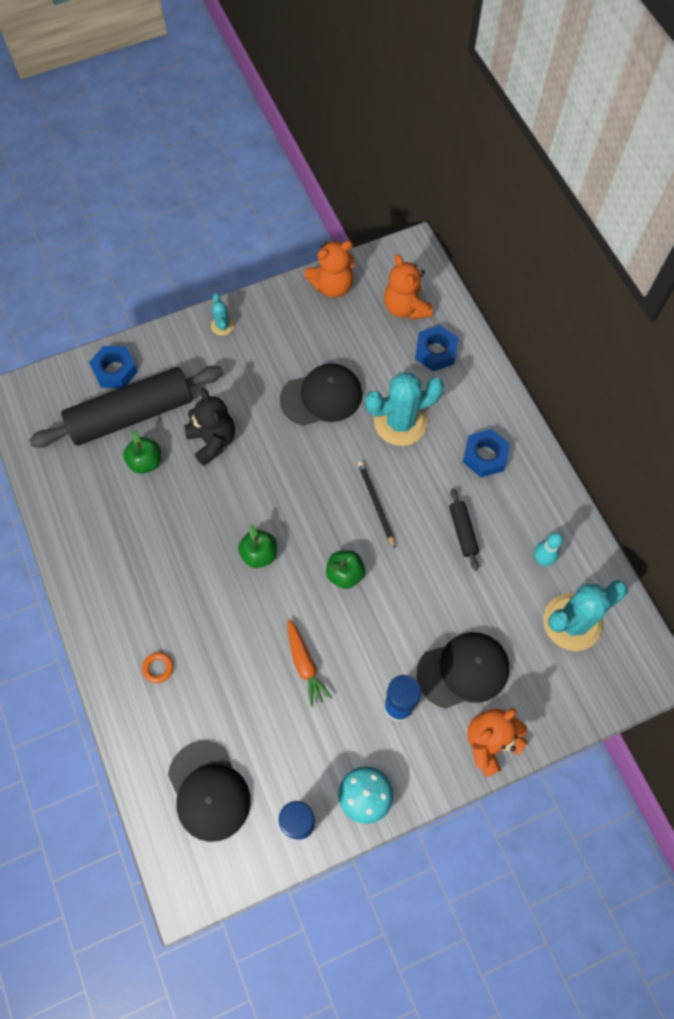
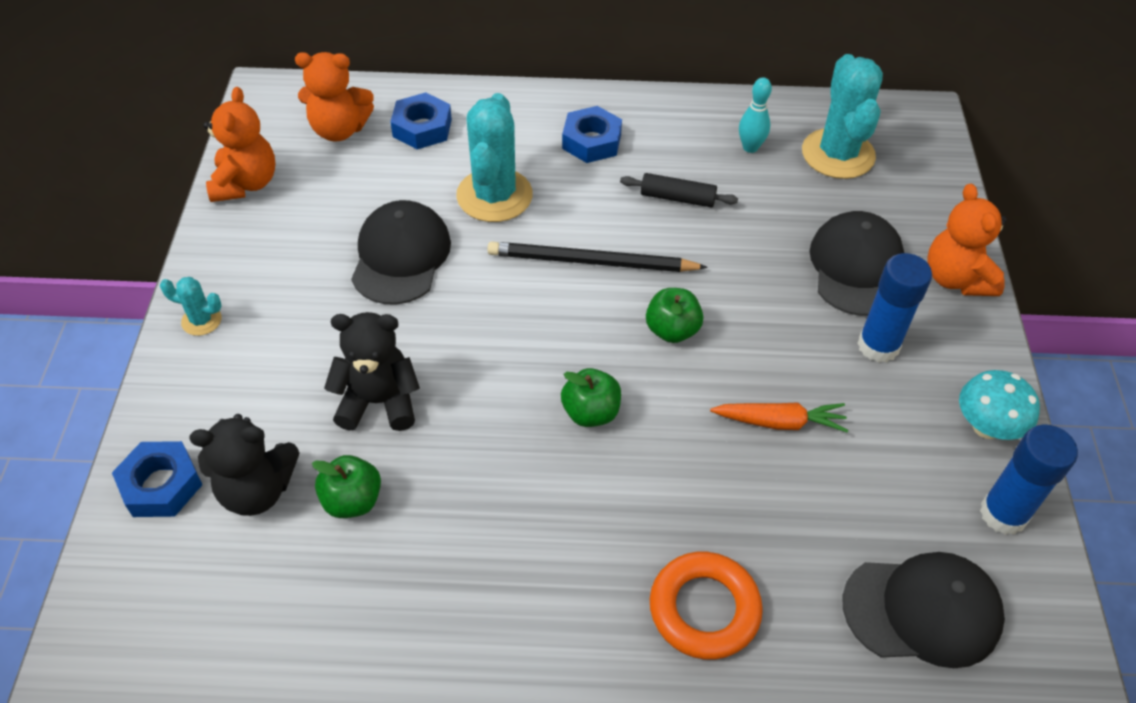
camera: 65 degrees left, 15 degrees down
black rolling pin [29,366,223,447] -> black teddy bear [189,414,300,516]
orange ring [142,652,173,683] -> orange ring [650,552,763,660], size x2.13
black pencil [358,461,395,548] -> black pencil [487,242,708,272], size x1.55

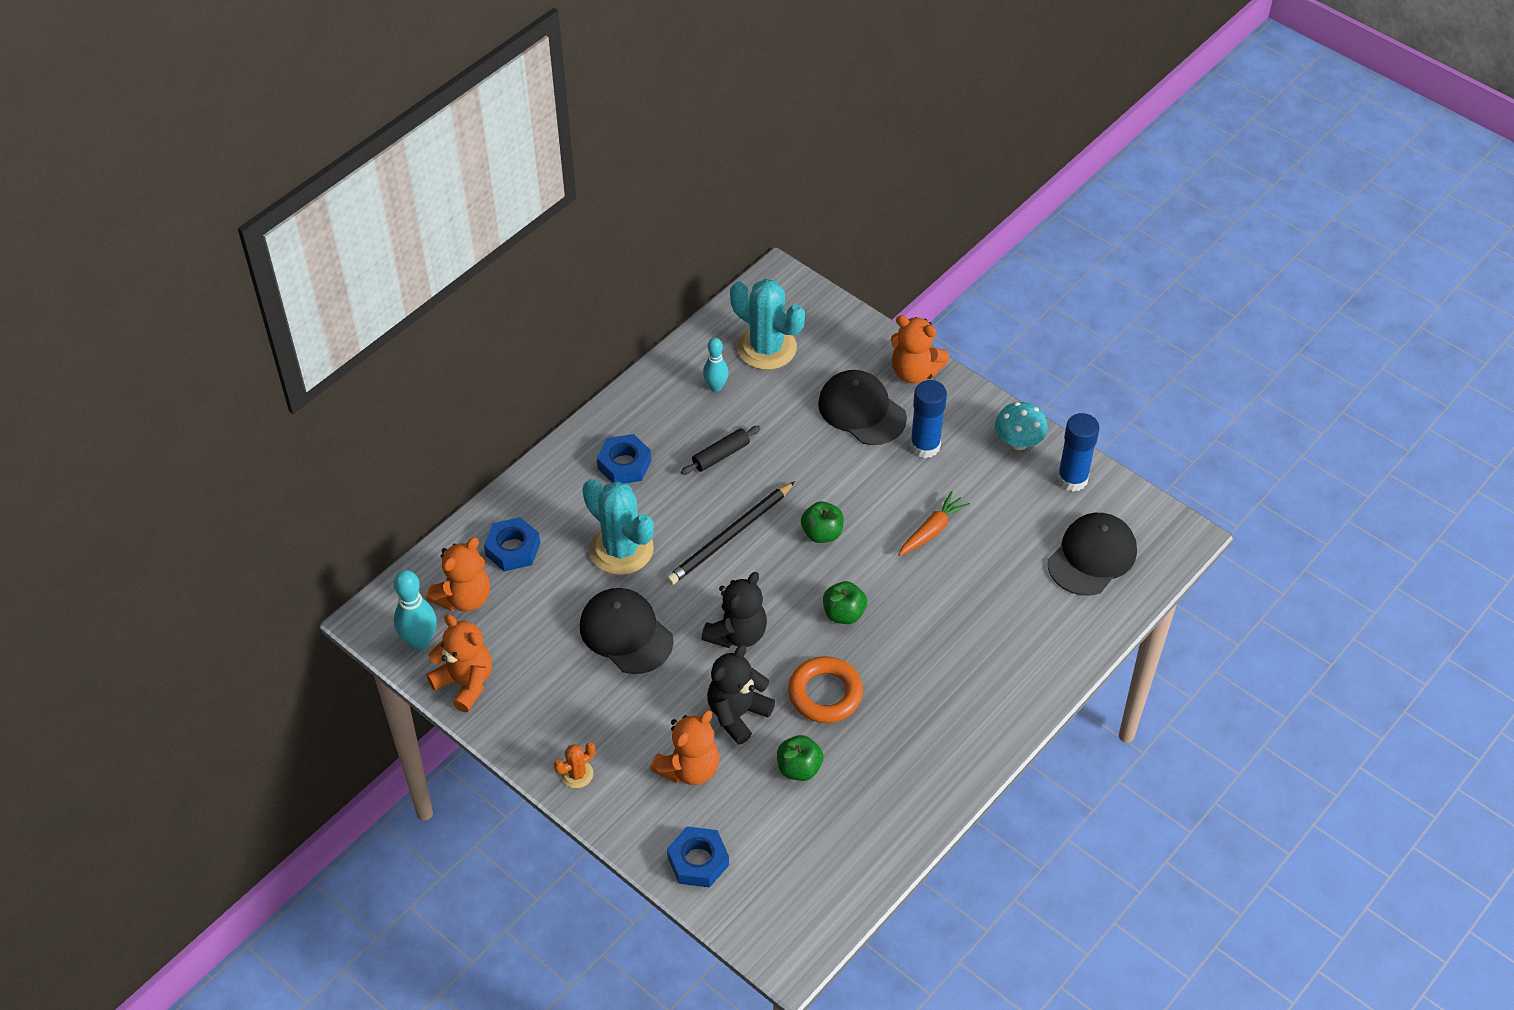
camera: 50 degrees left, 0 degrees up
turquoise cactus [160,277,222,336] -> orange cactus [554,742,595,788]
black teddy bear [189,414,300,516] -> black teddy bear moved to [701,572,767,648]
orange ring [650,552,763,660] -> orange ring moved to [788,656,863,723]
none -> turquoise bowling pin [394,570,437,650]
none -> orange teddy bear [650,711,719,785]

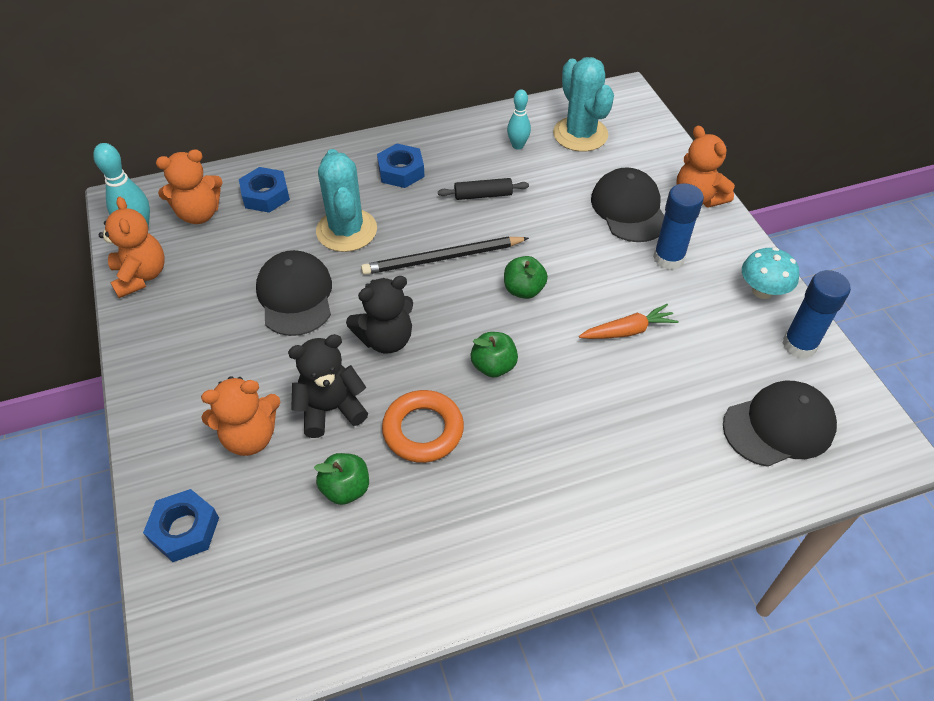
camera: 30 degrees right, 0 degrees up
orange cactus [554,742,595,788] -> none

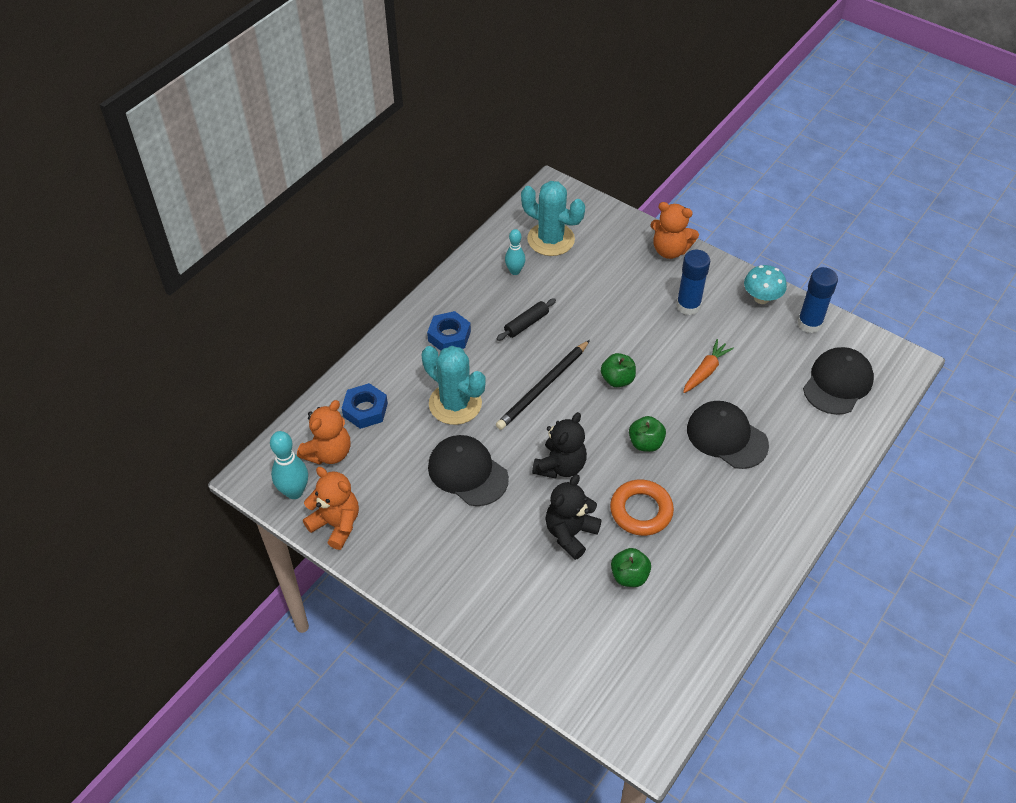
camera: 35 degrees left, 0 degrees up
blue nut [143,489,219,562] -> none
orange teddy bear [201,376,281,456] -> none
black cap [591,168,664,242] -> black cap moved to [687,401,769,469]

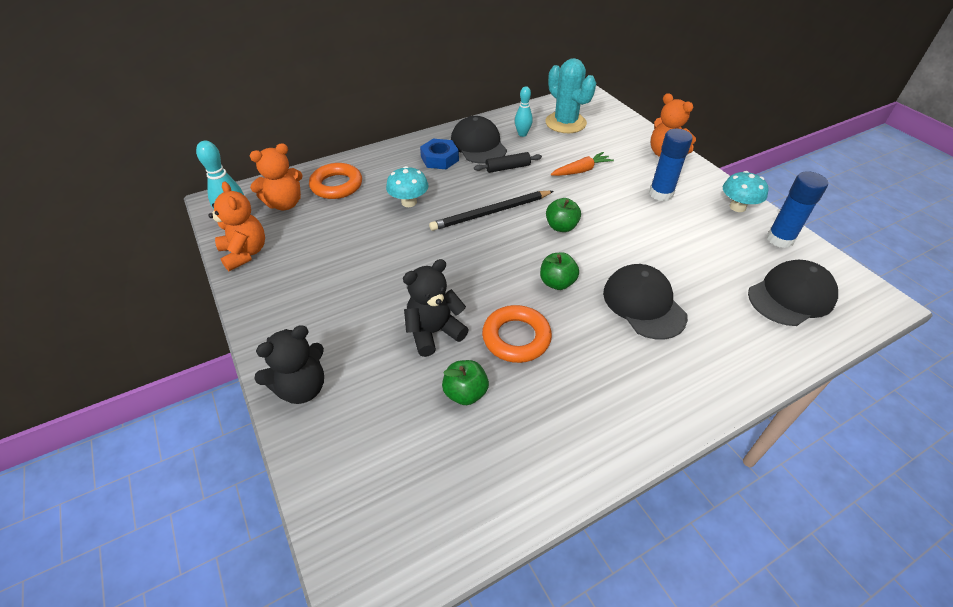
camera: 25 degrees right, 5 degrees down
blue nut [342,383,388,429] -> orange ring [309,163,362,199]
turquoise cactus [422,346,486,425] -> turquoise mushroom [386,166,428,207]
black cap [428,435,509,506] -> black cap moved to [451,116,507,164]
black teddy bear [532,412,587,479] -> black teddy bear moved to [254,325,324,404]
orange carrot [683,339,734,393] -> orange carrot moved to [551,152,614,176]

